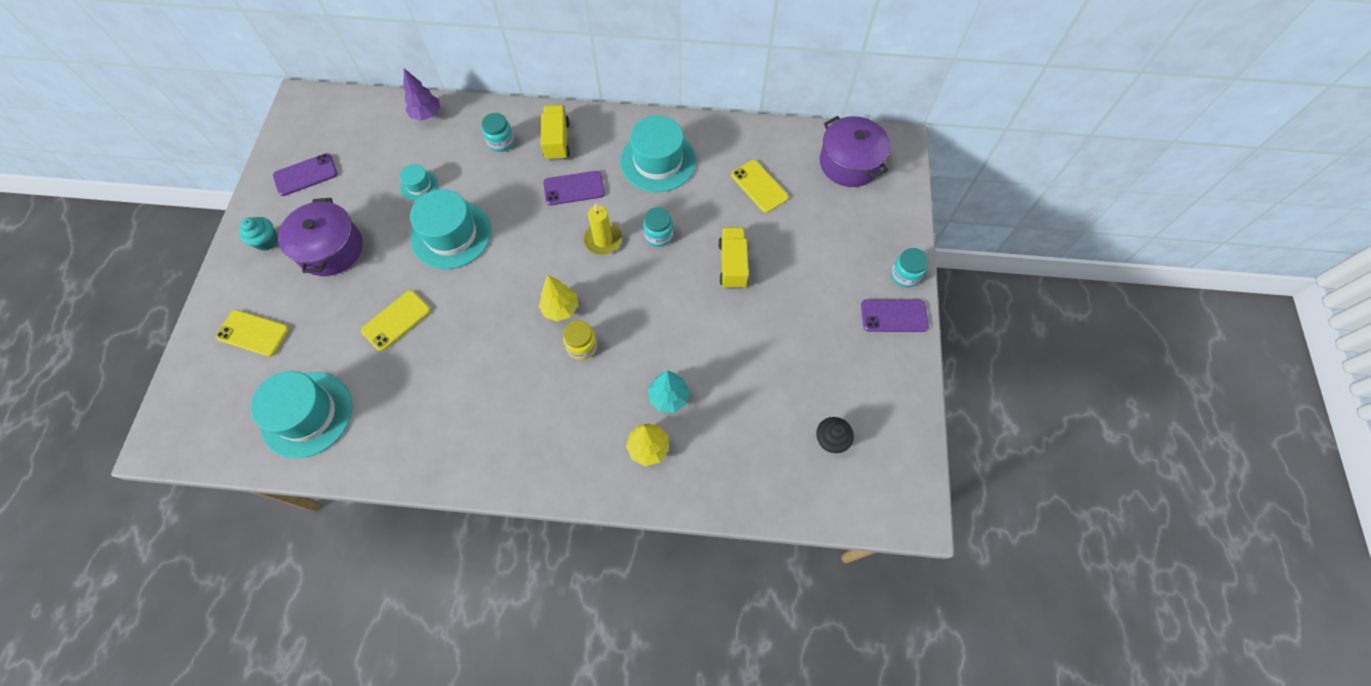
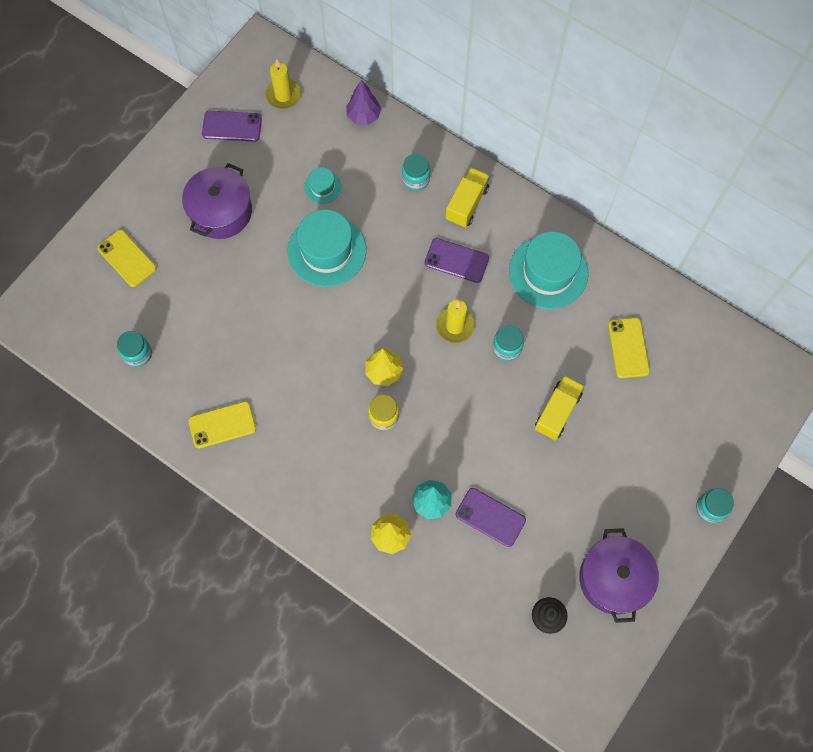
camera: 30 degrees right, 5 degrees up
turquoise cupcake [239,217,278,251] -> none
turquoise hat [251,371,352,459] -> turquoise jar [117,331,152,367]
yellow phone [361,290,431,351] -> yellow phone moved to [188,401,256,448]
purple pot [820,116,890,187] -> purple pot moved to [579,528,659,623]
purple phone [861,299,929,332] -> purple phone moved to [456,488,526,547]
none -> yellow candle [265,59,301,109]

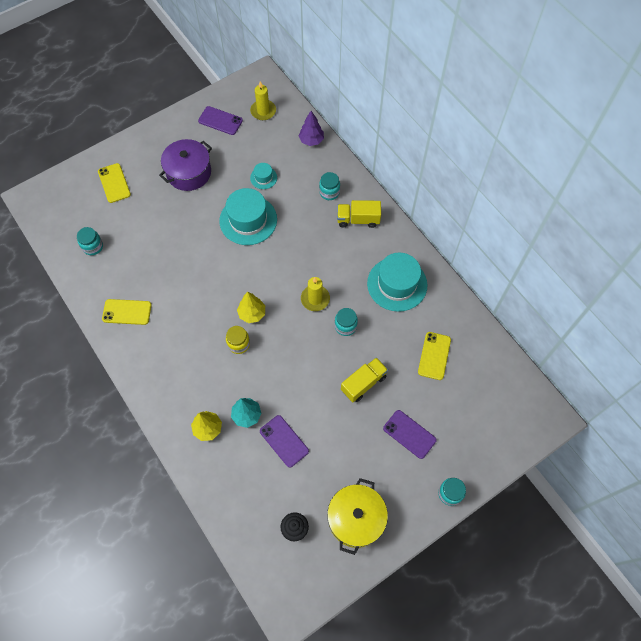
camera: 20 degrees right, 5 degrees down
purple phone [424,238,489,283] -> purple phone moved to [383,410,437,459]
yellow truck [446,167,490,228] -> yellow truck turned 135 degrees counterclockwise [337,200,381,228]
purple pot [579,528,659,623] -> yellow pot [327,478,388,555]

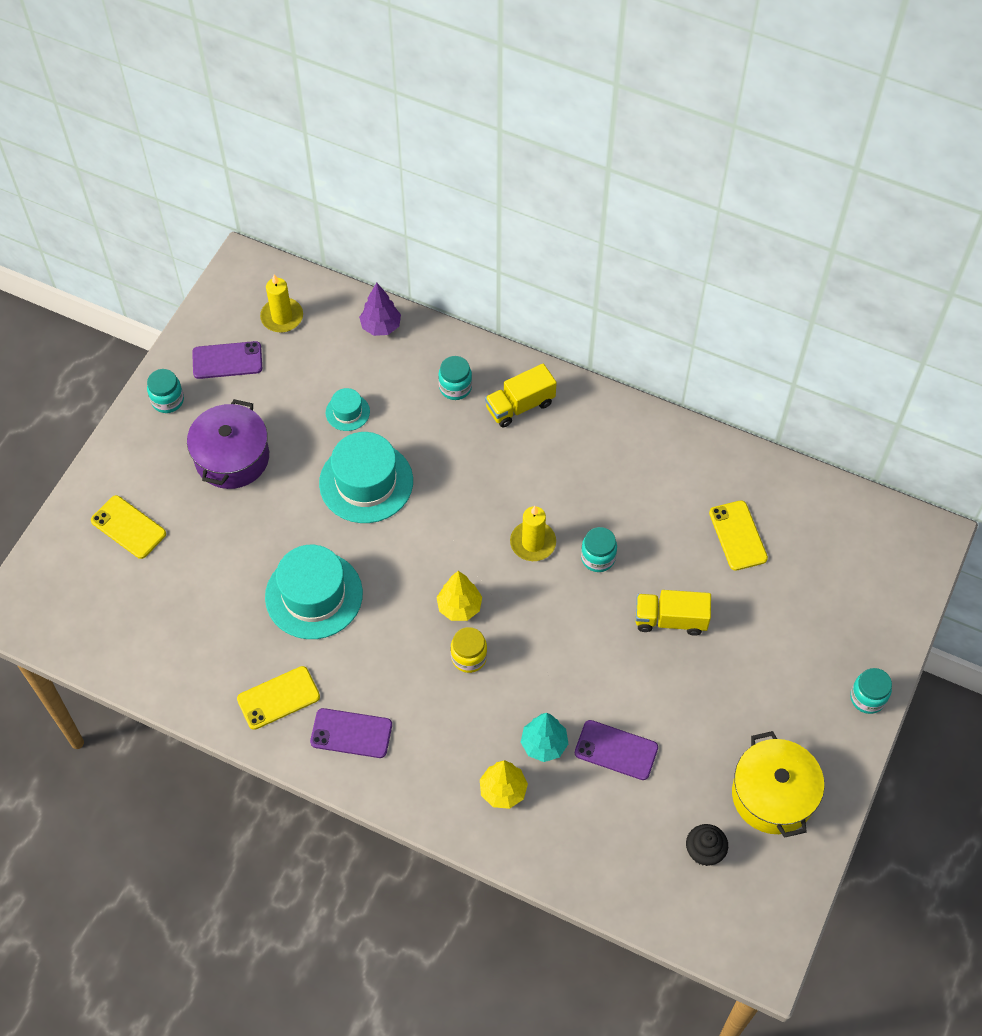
camera: 30 degrees left, 5 degrees down
turquoise jar [77,227,103,255] -> turquoise jar moved to [147,369,184,413]
yellow truck [341,357,388,402] -> yellow truck turned 105 degrees counterclockwise [636,590,711,636]
turquoise hat [367,253,428,312] -> turquoise hat moved to [265,545,363,639]
purple phone [383,410,437,459] -> purple phone moved to [310,708,392,758]

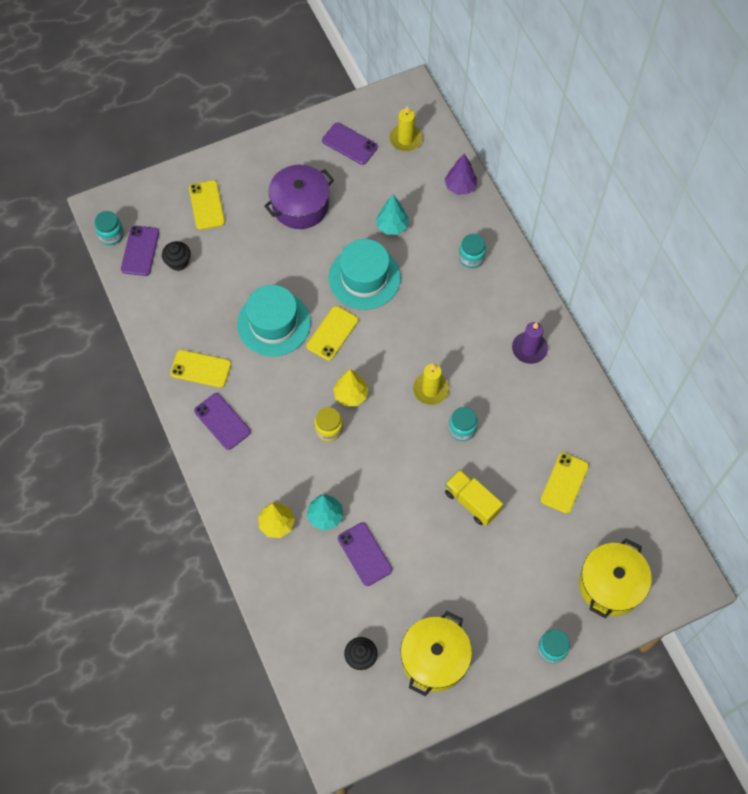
camera: 40 degrees right, 5 degrees up
turquoise jar [147,369,184,413] -> turquoise jar moved to [95,211,124,245]
turquoise hat [326,388,370,431] -> turquoise tree [376,195,409,235]
yellow truck [485,364,557,427] -> none
none -> purple phone [121,226,159,276]
none -> black cupcake [162,241,191,271]
none -> yellow phone [306,306,358,361]
none -> purple candle [512,322,548,364]
none -> yellow pot [579,538,652,618]

